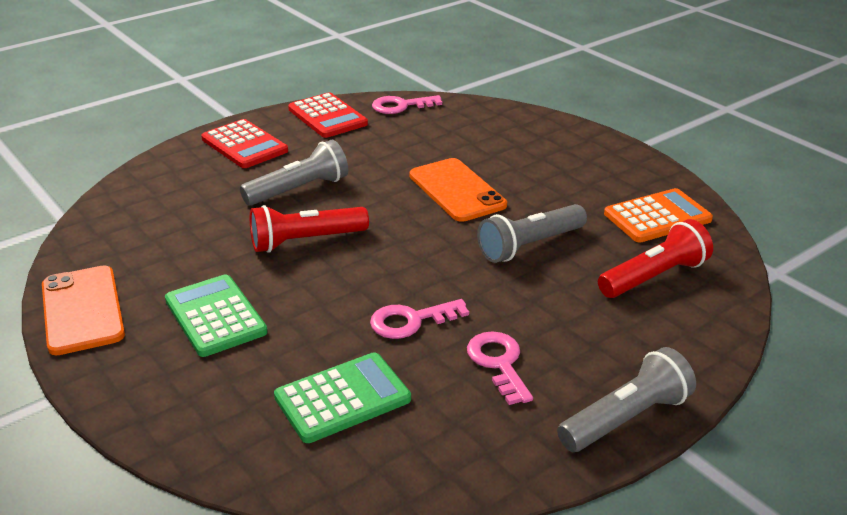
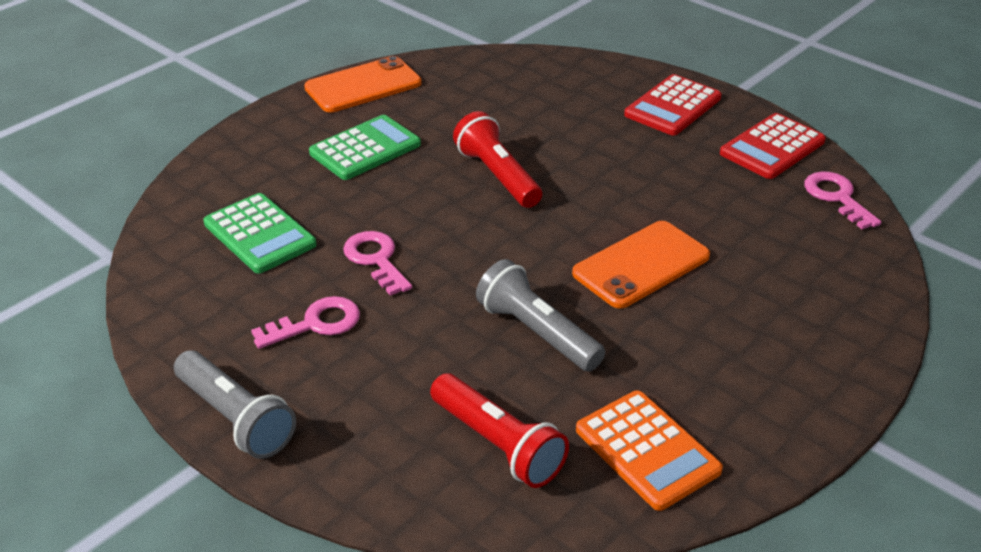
camera: 80 degrees right, 5 degrees up
grey flashlight [240,140,348,206] -> none

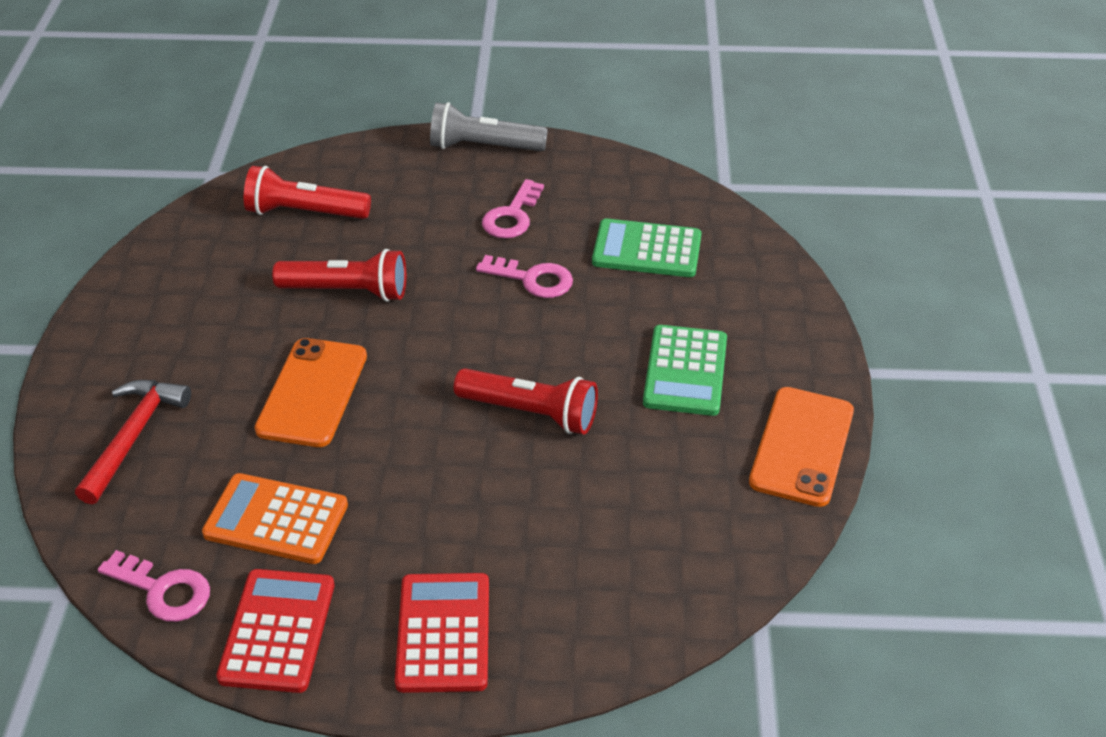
camera: 140 degrees right, 5 degrees up
grey flashlight [476,259,605,372] -> red flashlight [272,249,406,302]
orange calculator [576,390,723,511] -> orange calculator moved to [202,473,348,564]
none -> red hammer [75,380,191,504]

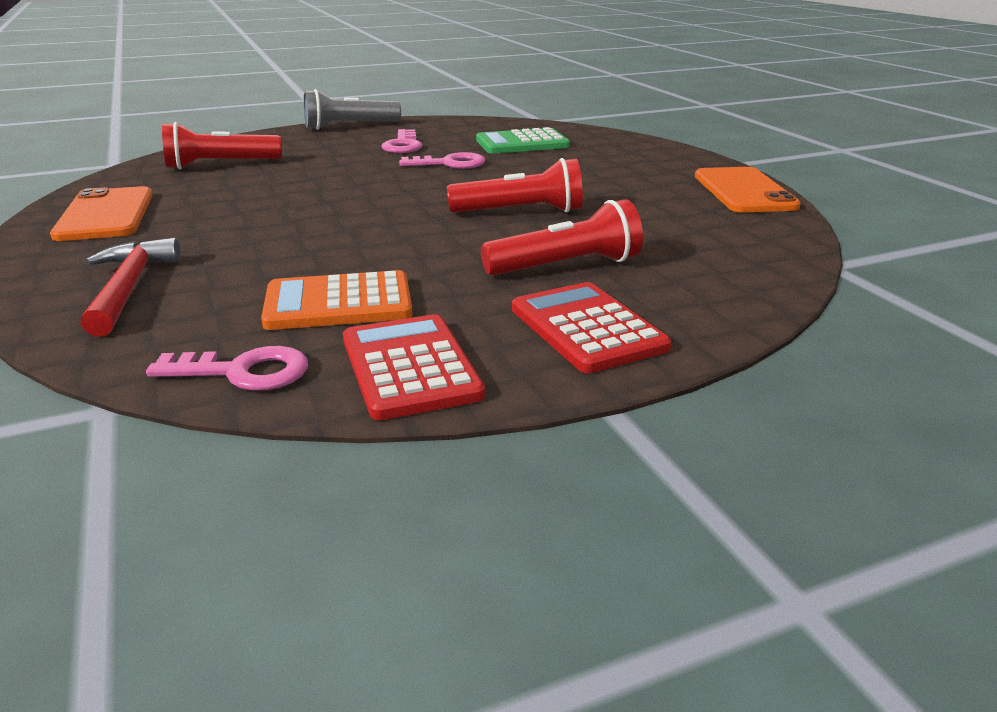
camera: 25 degrees left, 15 degrees down
orange phone [255,338,367,447] -> orange phone moved to [50,186,153,241]
red flashlight [272,249,406,302] -> red flashlight moved to [481,199,643,276]
green calculator [643,325,727,416] -> none

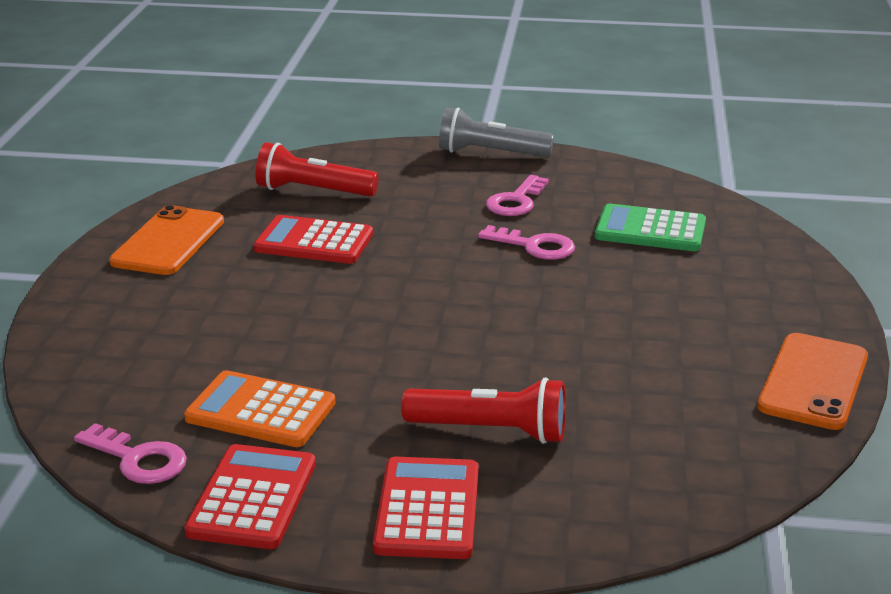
camera: 30 degrees right, 0 degrees up
red hammer [80,237,181,337] -> none
red flashlight [447,158,583,213] -> none
none -> red calculator [254,215,373,264]

